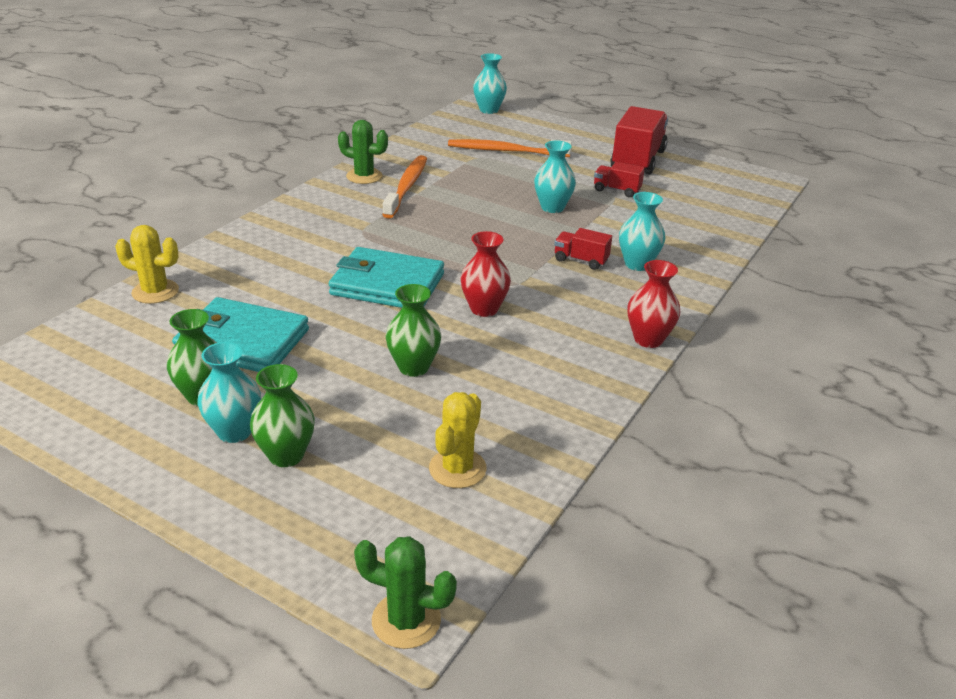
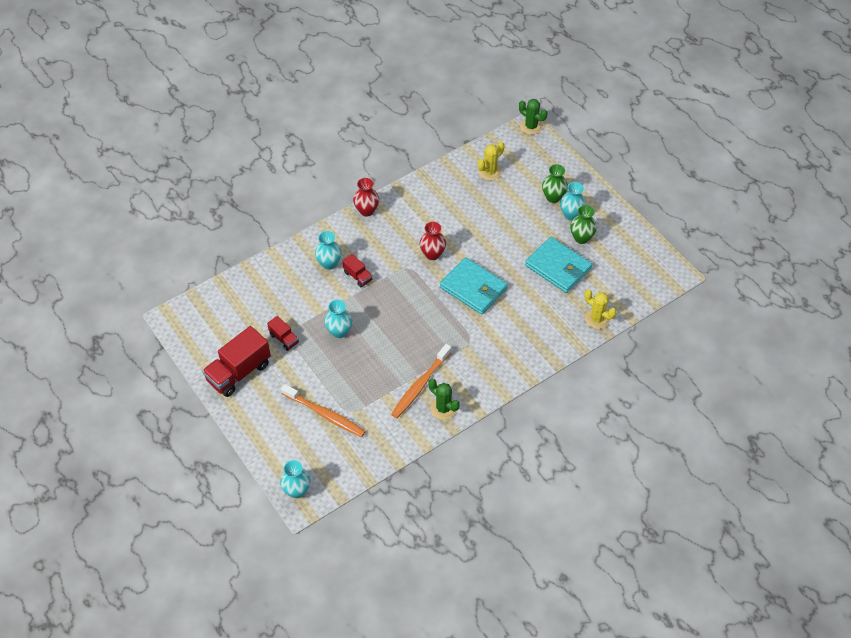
camera: 155 degrees left, 20 degrees up
green vase [386,284,441,377] -> none

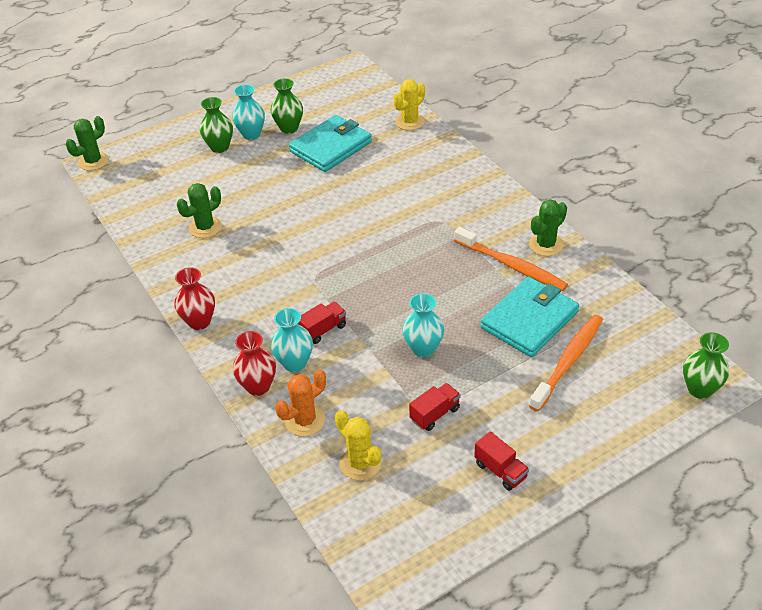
camera: 85 degrees left, 10 degrees down
red truck [202,326,271,397] -> red truck [474,431,529,491], size x0.50
turquoise vase [280,460,310,498] -> green vase [683,332,729,399]
red vase [420,222,446,260] -> red vase moved to [233,331,276,396]
turquoise wallet [440,257,508,315] -> turquoise wallet moved to [481,277,579,357]
yellow cactus [478,142,505,181] -> yellow cactus moved to [335,410,381,480]
none -> green cactus [177,183,222,238]
none -> orange cactus [275,370,326,436]

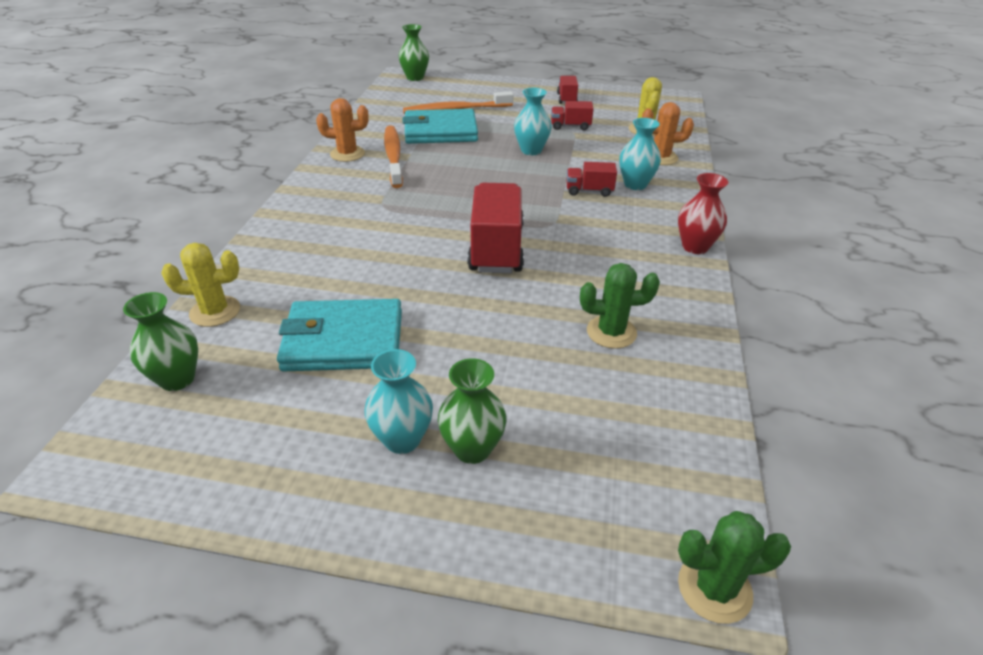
camera: 140 degrees left, 5 degrees down
red vase [233,331,276,396] -> none
green vase [271,78,303,134] -> green vase moved to [123,292,198,391]
green cactus [529,199,567,256] -> orange cactus [316,98,369,162]
none -> red truck [467,183,524,273]

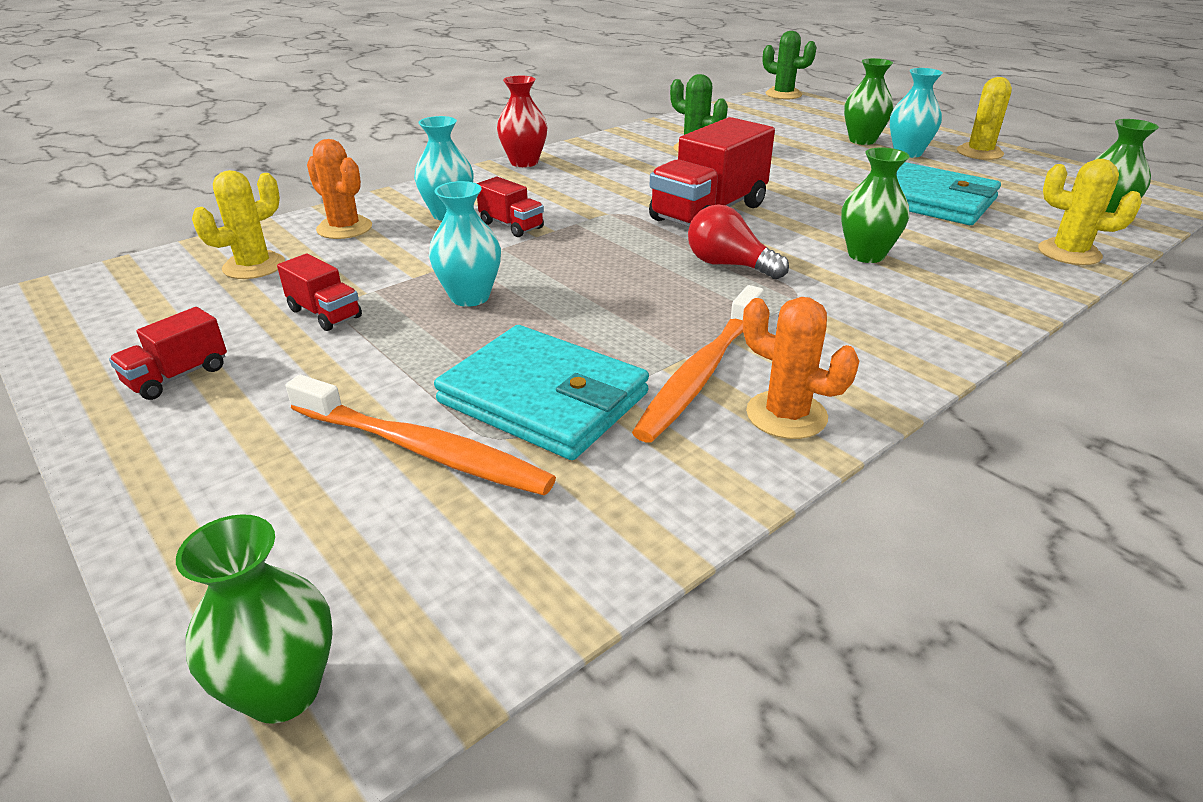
camera: 140 degrees left, 5 degrees down
none -> red light bulb [688,205,789,279]
none -> green vase [841,147,909,263]
none -> yellow cactus [957,77,1012,160]

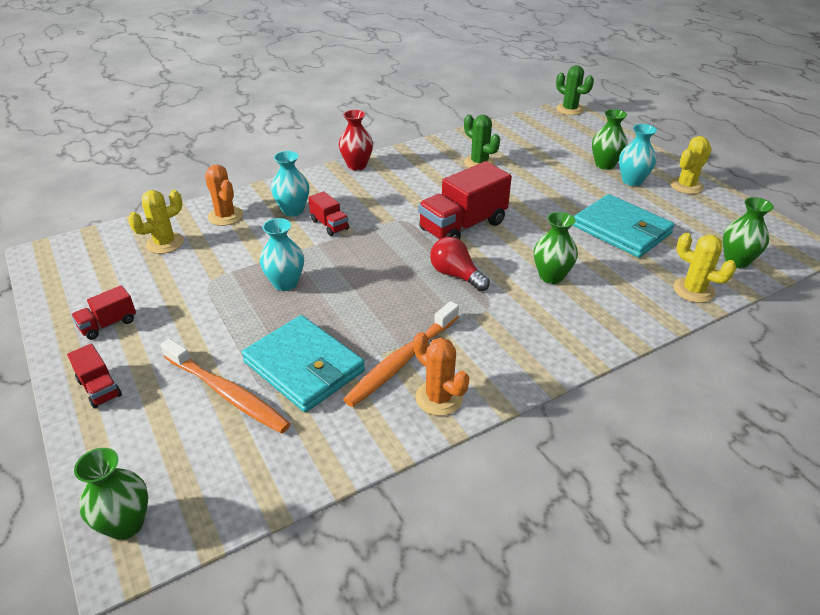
camera: 10 degrees right, 5 degrees up
red truck [277,253,362,331] -> red truck moved to [67,344,122,408]

